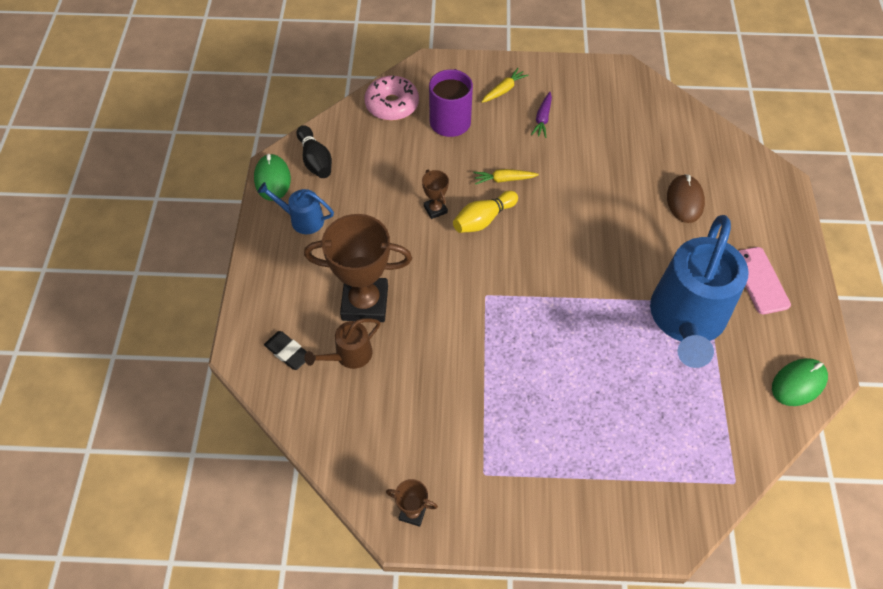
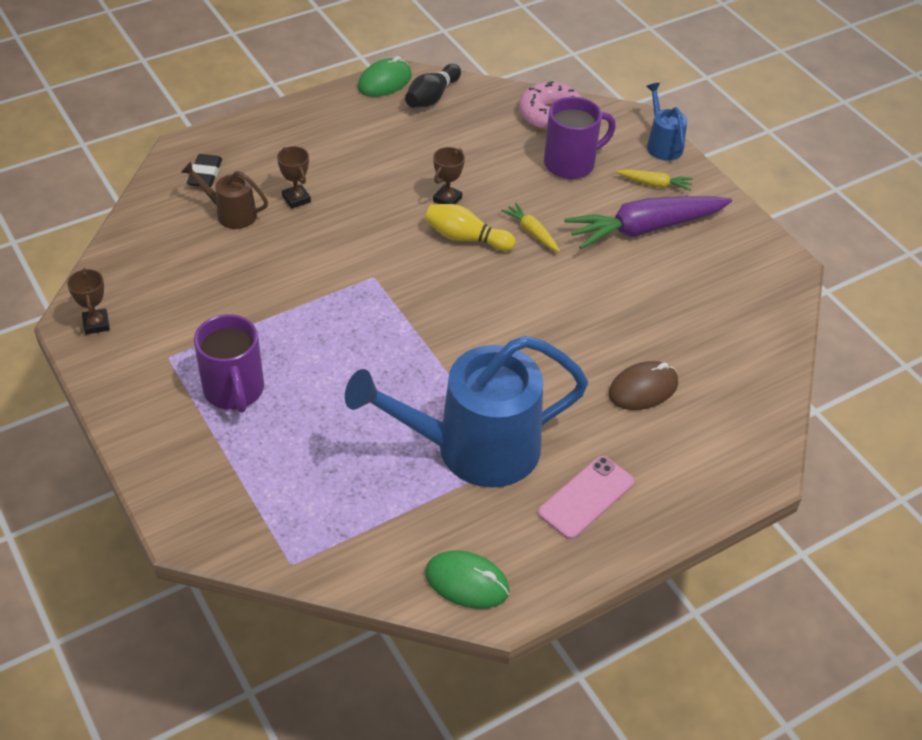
camera: 55 degrees right, 10 degrees down
blue watering can [258,182,334,234] -> blue watering can moved to [646,83,687,161]
brown trophy [304,214,412,322] -> brown trophy [277,146,311,209], size x0.45
purple carrot [531,92,552,138] -> purple carrot [564,196,732,249], size x2.19
none -> purple mug [194,314,264,413]

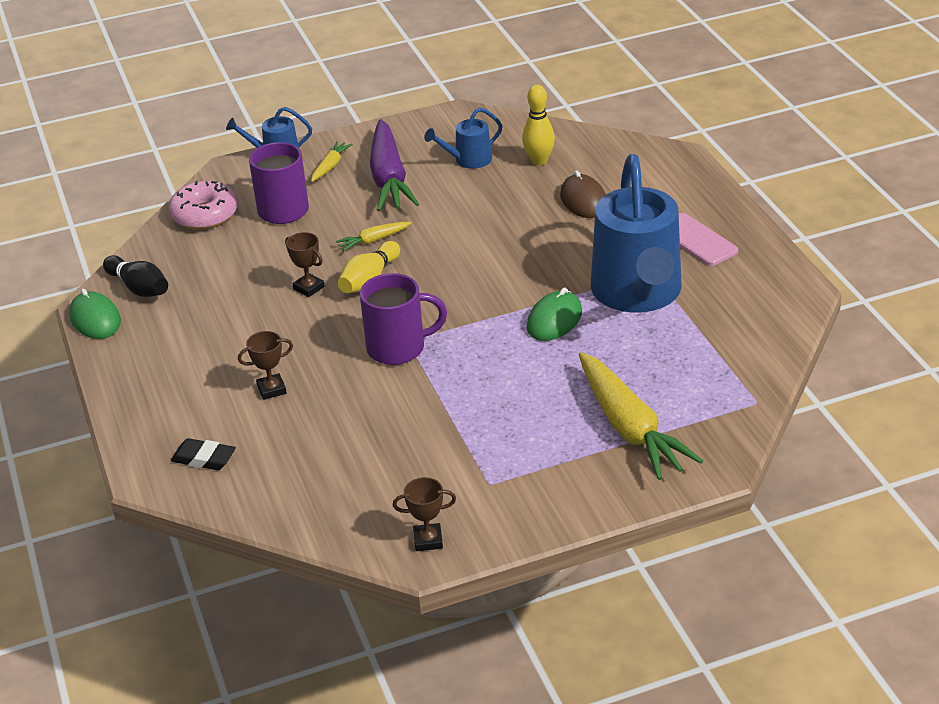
camera: 75 degrees left, 10 degrees down
brown watering can [181,161,268,229] -> none
purple mug [194,314,264,413] -> purple mug moved to [360,273,447,365]
green mouse [425,550,509,609] -> green mouse moved to [527,288,582,341]
none -> blue watering can [424,107,502,169]
none -> yellow bowling pin [522,85,555,165]
none -> yellow carrot [579,352,703,480]

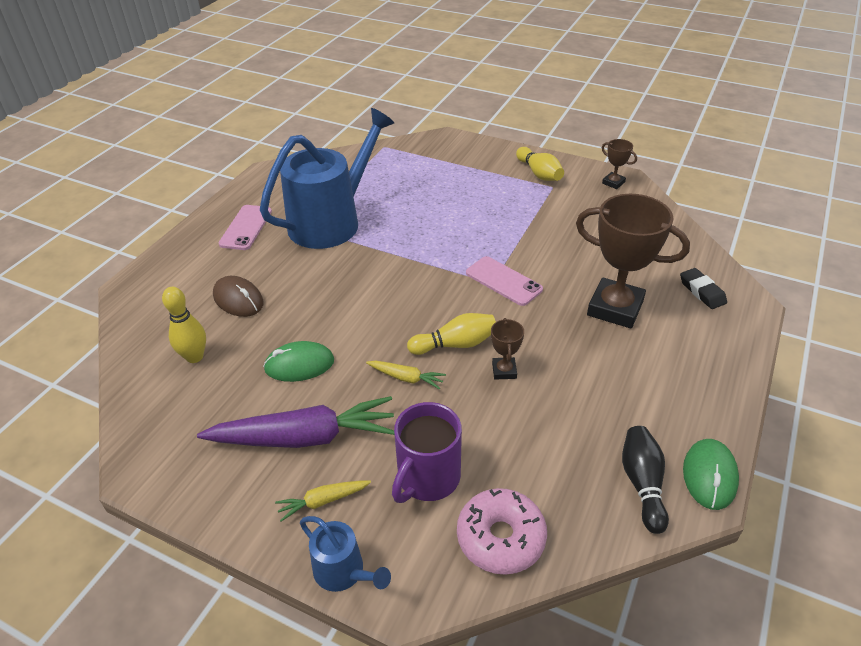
camera: 135 degrees left, 5 degrees up
brown trophy [238,331,293,400] -> brown trophy [576,194,690,329], size x2.20
purple mug [360,273,447,365] -> pink phone [466,256,543,306]
purple carrot [370,119,419,211] -> purple carrot turned 45 degrees clockwise [197,396,394,448]
blue watering can [424,107,502,169] -> none
green mouse [527,288,582,341] -> green mouse moved to [263,341,334,382]
brown mouse [560,170,606,218] -> brown mouse turned 75 degrees counterclockwise [213,276,264,317]
yellow carrot [579,352,703,480] -> none
none -> yellow bowling pin [516,147,564,181]

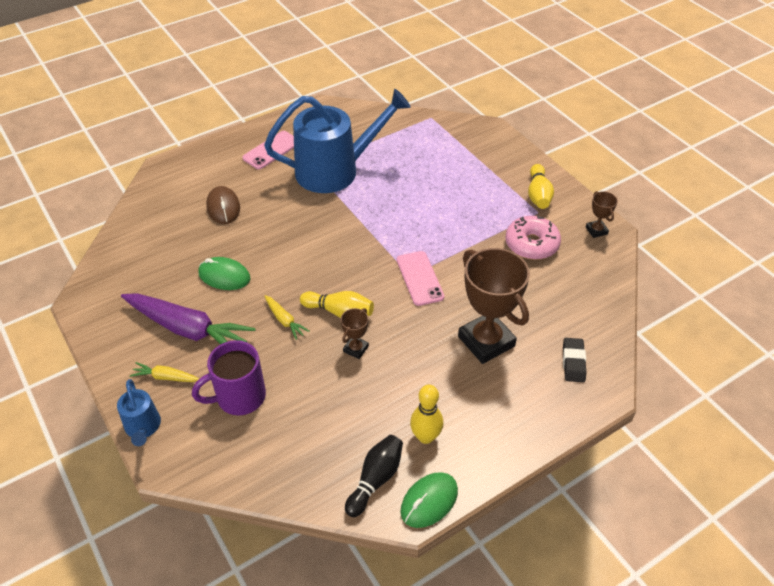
camera: 30 degrees right, 5 degrees up
yellow bowling pin [162,287,206,363] -> yellow bowling pin moved to [410,385,443,444]
pink donut [457,488,547,575] -> pink donut moved to [505,215,561,260]

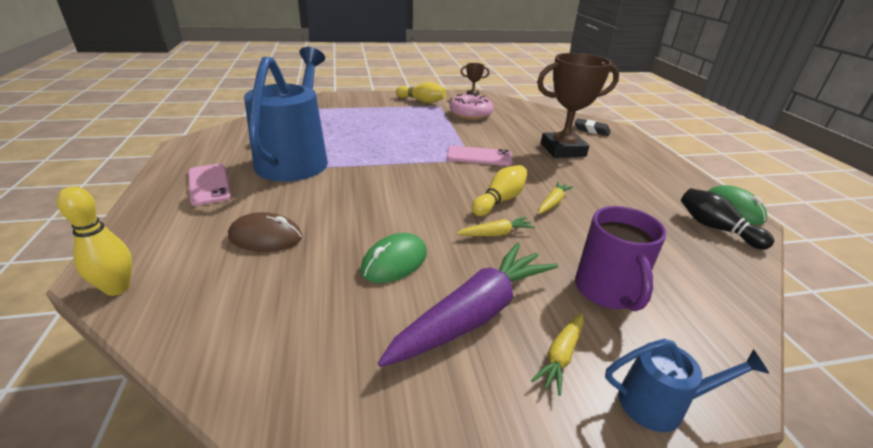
camera: 70 degrees left, 15 degrees down
brown trophy [341,308,369,359] -> yellow carrot [538,182,574,214]
yellow bowling pin [410,385,443,444] -> yellow bowling pin moved to [57,186,132,296]

